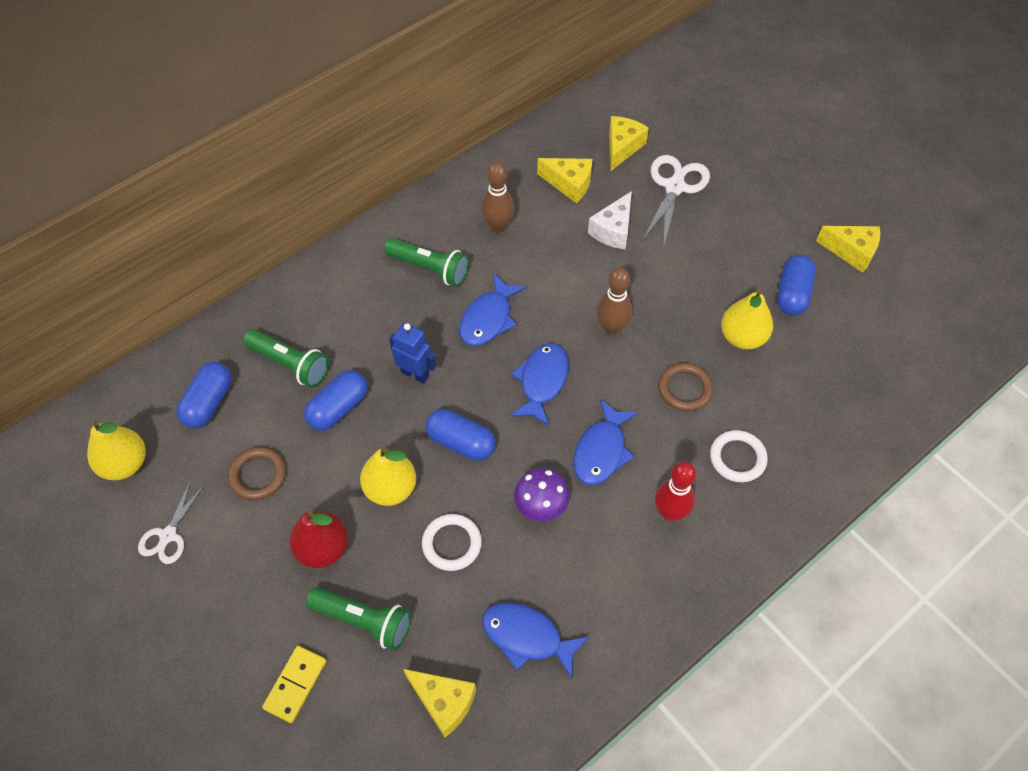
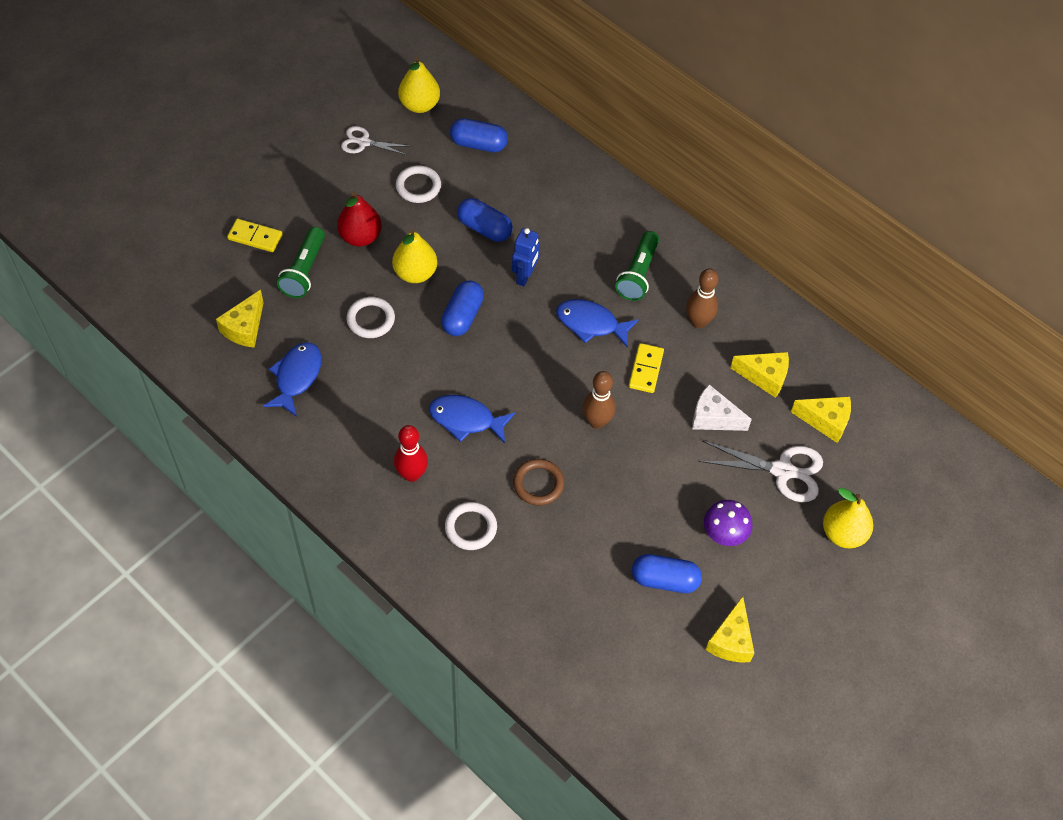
camera: 80 degrees right, 0 degrees up
brown ring [228,447,286,500] -> white ring [396,165,441,203]
green flashlight [243,329,329,388] -> none
blue fish [510,343,569,426] -> none
purple mushroom [514,468,569,521] -> purple mushroom moved to [704,500,753,546]
yellow cheese [537,158,592,203] -> yellow cheese turned 90 degrees counterclockwise [730,352,789,398]
yellow pear [721,289,773,349] -> yellow pear moved to [823,488,873,548]
none -> yellow domino [629,343,664,393]

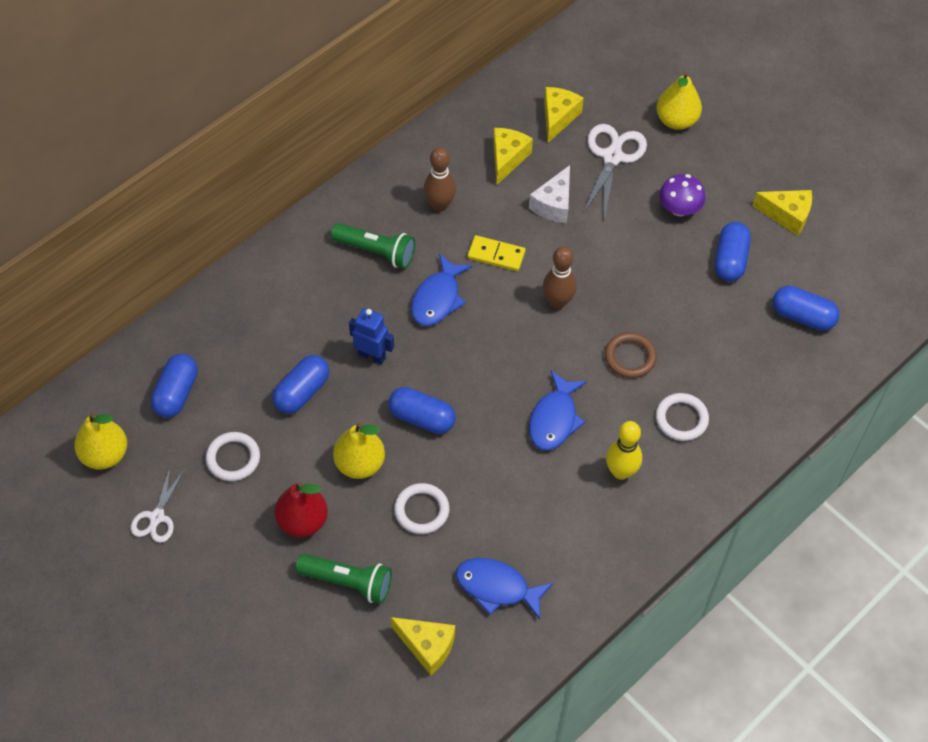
camera: 85 degrees left, 0 degrees up
yellow domino [227,219,283,252] -> none
red bowling pin [394,425,428,482] -> yellow bowling pin [606,421,642,480]
none -> blue capsule [773,286,840,331]

